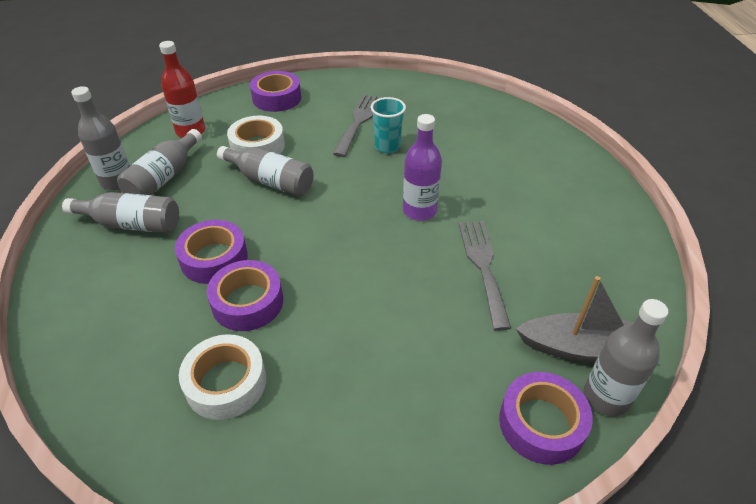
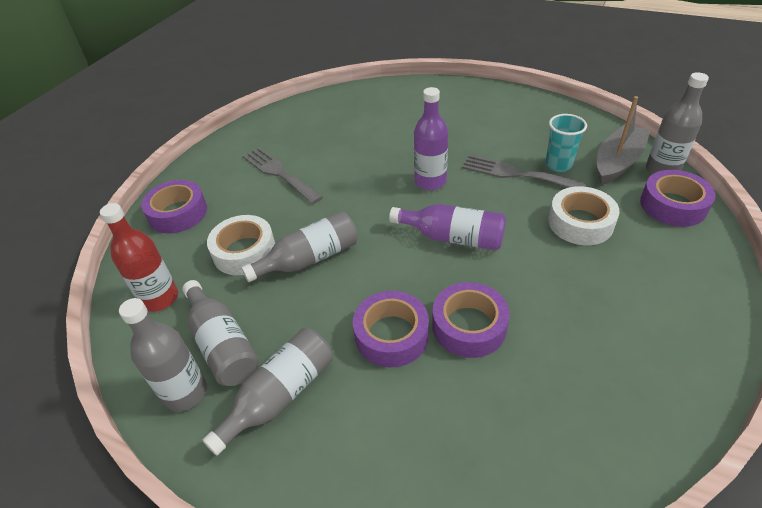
camera: 55 degrees left, 0 degrees up
white tape [179,334,266,420] -> white tape moved to [548,186,620,245]
turquoise cup [371,97,406,153] -> turquoise cup moved to [545,114,587,172]
none -> purple bottle [389,204,506,251]

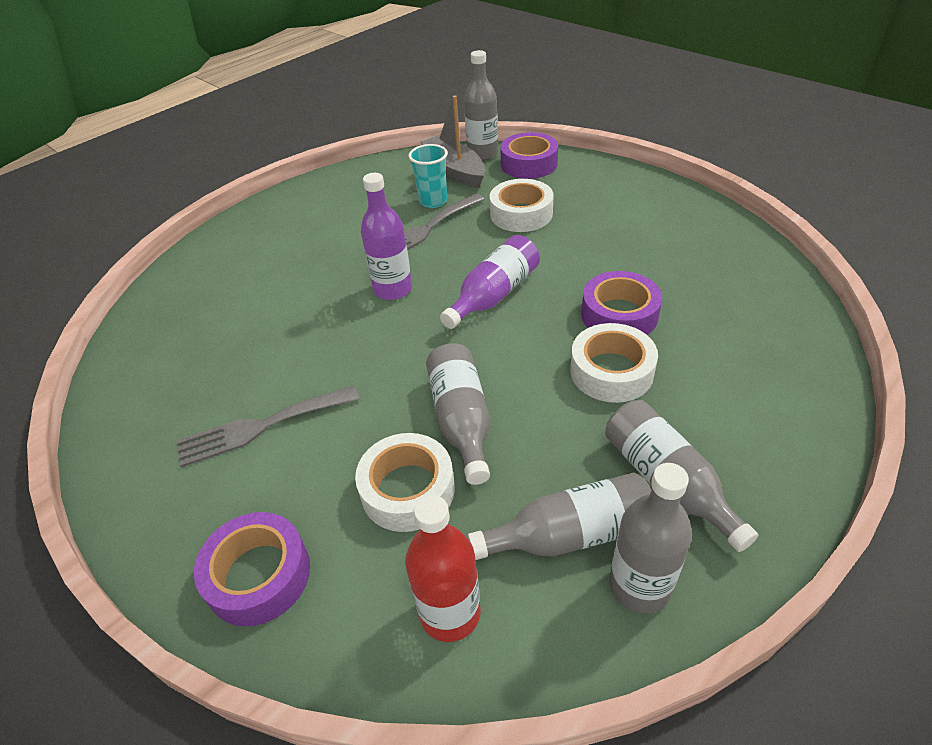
camera: 70 degrees left, 0 degrees up
purple tape [353,291,429,367] -> white tape [570,323,658,403]

